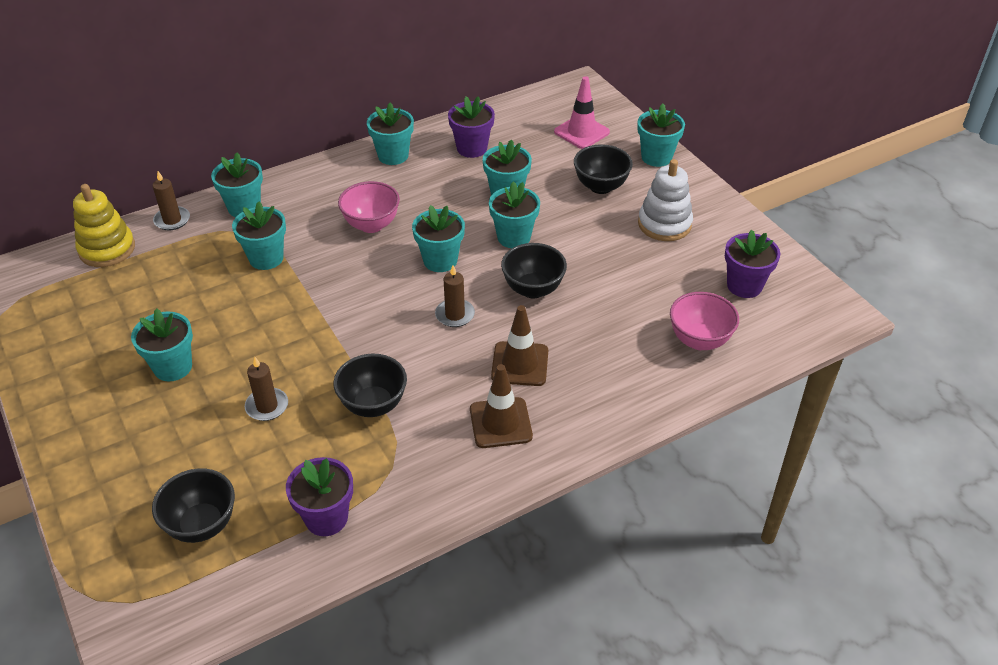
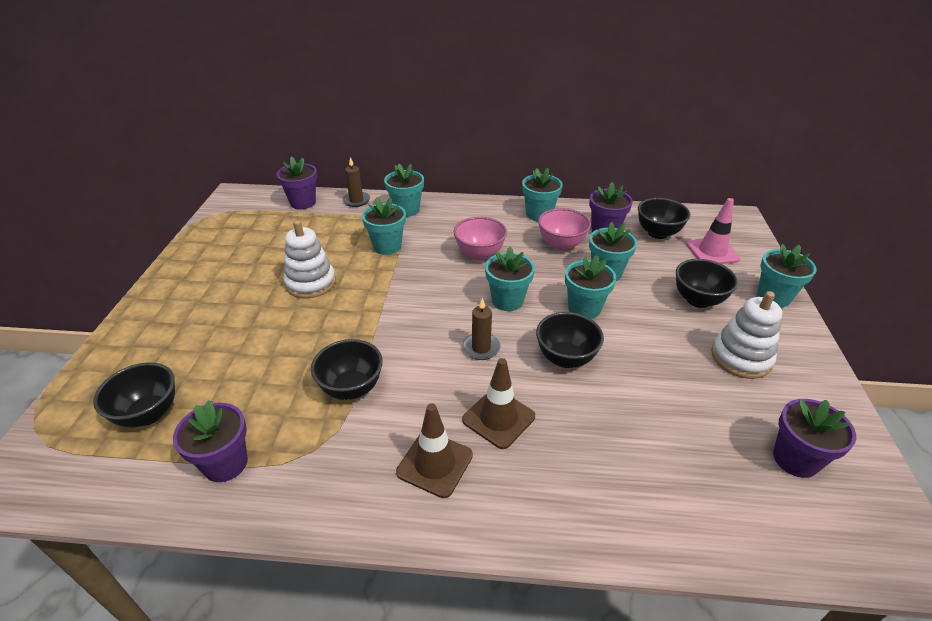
camera: 35 degrees right, 5 degrees down
yellow stacking toy [73,184,135,267] -> purple flower pot [276,157,317,209]
turquoise flower pot [131,308,193,381] -> none
brown candle [245,357,288,421] -> none
pink bowl [670,292,739,350] -> pink bowl moved to [538,208,591,251]
none -> white stacking toy [283,220,336,299]
none -> black bowl [638,198,691,239]

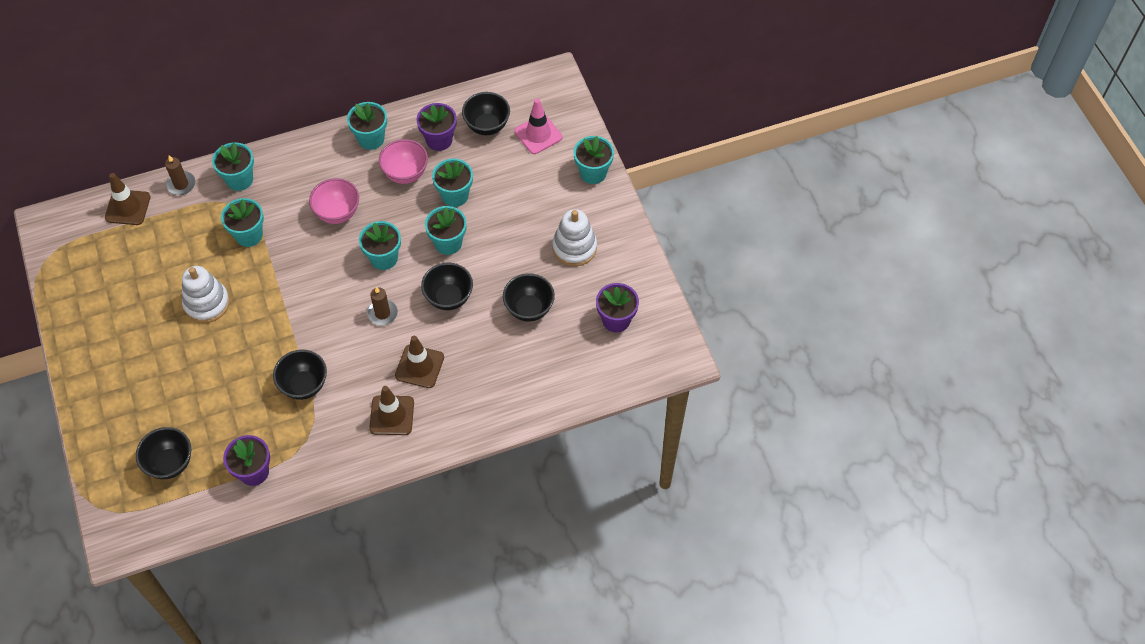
camera: 25 degrees left, 20 degrees up
purple flower pot [276,157,317,209] -> brown traffic cone [105,173,151,225]
black bowl [676,259,738,308] -> black bowl moved to [503,273,555,322]

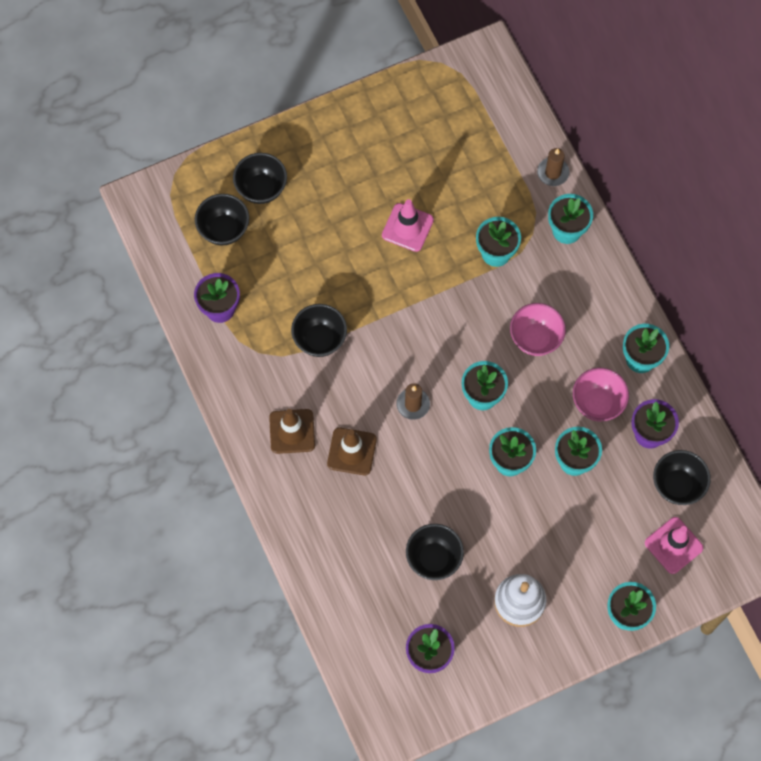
camera: 85 degrees right, 10 degrees up
brown traffic cone [105,173,151,225] -> none
white stacking toy [182,266,230,323] -> pink traffic cone [382,199,434,252]
black bowl [421,263,473,310] -> black bowl moved to [233,153,287,204]

